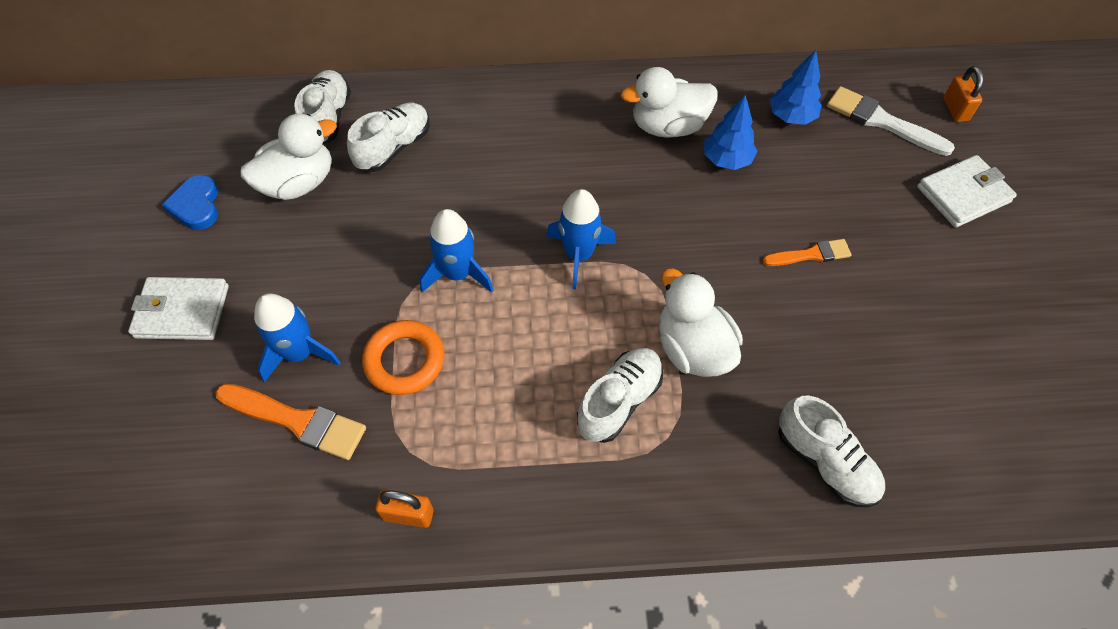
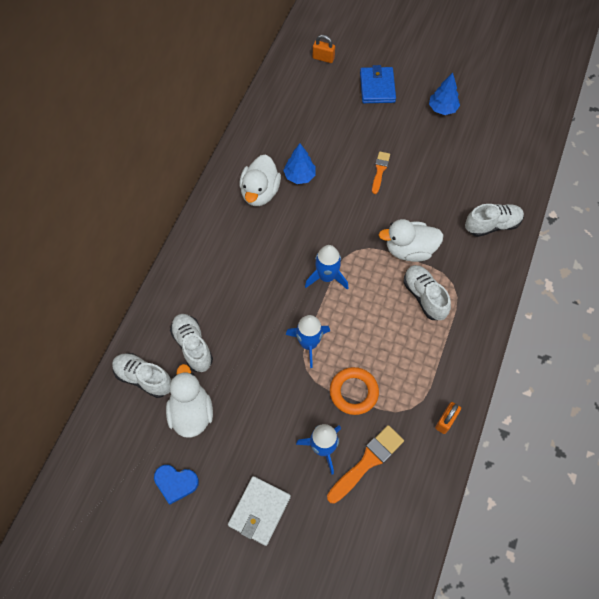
camera: 65 degrees left, 5 degrees up
blue tree [770,50,822,125] -> blue tree moved to [429,73,460,115]
white brush [827,86,955,156] -> none
white wallet [917,155,1017,228] -> blue wallet [360,65,396,103]

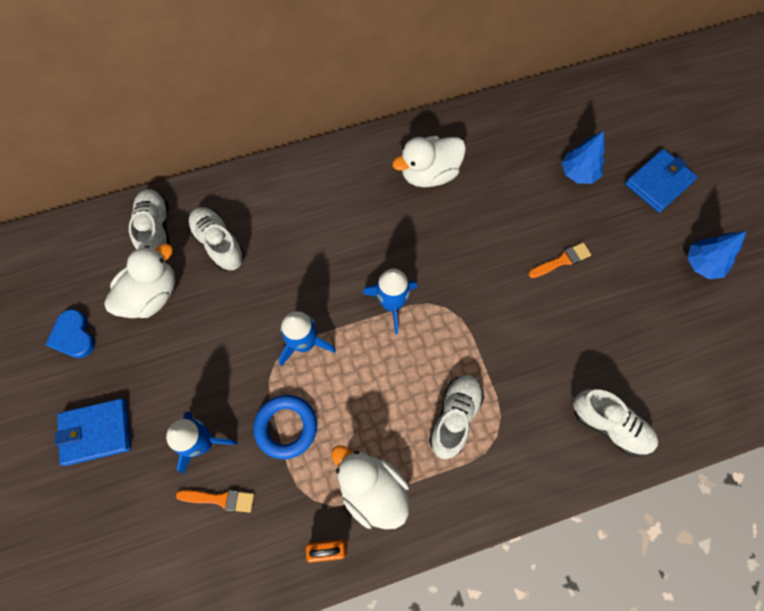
camera: 50 degrees right, 5 degrees up
white shoe [170,314,213,372] -> white shoe turned 60 degrees counterclockwise [188,207,245,271]
white wallet [228,476,291,546] -> blue wallet [55,398,131,466]
blue tree [283,143,316,184] -> blue tree moved to [562,131,605,184]
orange padlock [313,35,335,63] -> none
orange brush [327,425,404,504] -> orange brush [176,490,254,513], size x0.62
orange ring [330,367,379,415] -> blue ring [253,395,317,459]
white duck [379,219,444,262] -> white duck moved to [332,445,409,529]

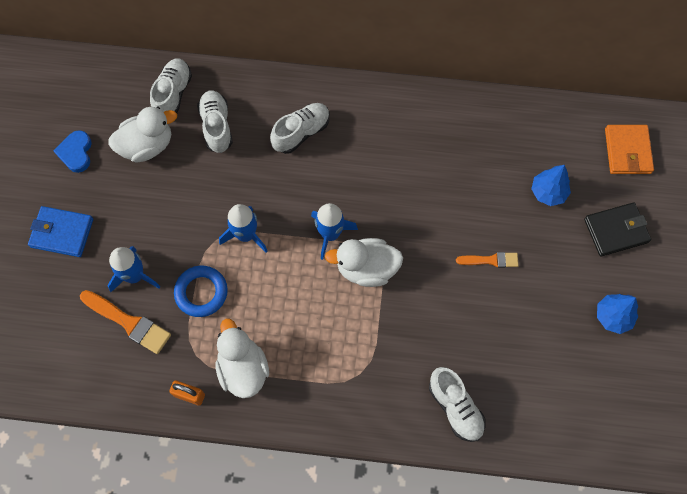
camera: 25 degrees right, 0 degrees up
orange brush [176,490,254,513] -> orange brush [80,290,171,354], size x1.61
white duck [392,136,466,187] -> white duck moved to [325,238,403,287]
white shoe [429,375,484,459] -> white shoe moved to [270,103,330,154]
blue wallet [625,149,698,213] -> black wallet [584,202,651,256]
none -> orange wallet [605,125,654,174]

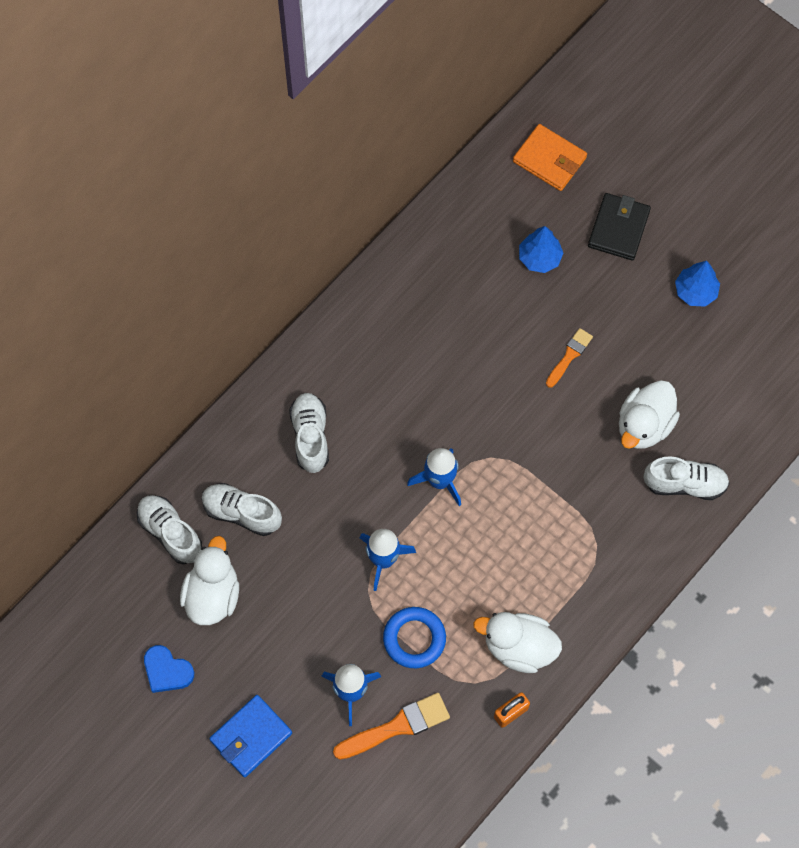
camera: 55 degrees left, 0 degrees up
white duck [325,238,403,287] -> white duck moved to [619,380,680,449]

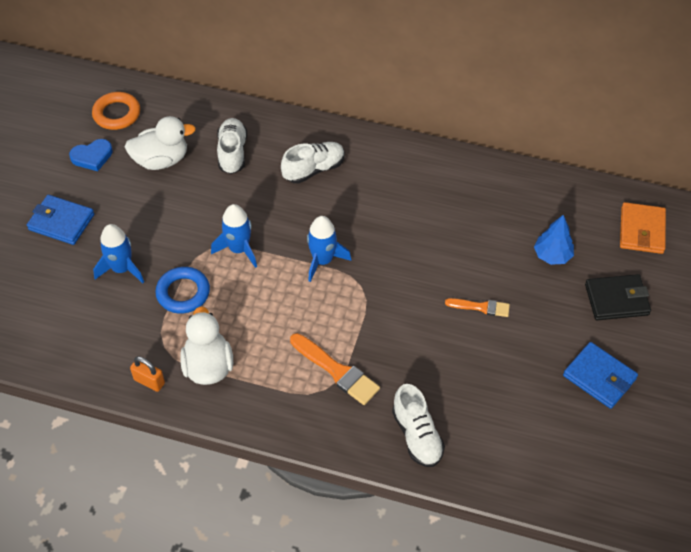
camera: 65 degrees right, 15 degrees down
white shoe [137,495,202,564] -> none
blue heart [144,645,194,693] -> blue heart turned 120 degrees counterclockwise [69,139,113,171]
orange brush [333,693,450,760] -> orange brush moved to [290,333,380,405]
white duck [619,380,680,449] -> none
blue tree [675,261,720,307] -> blue wallet [563,342,638,409]
none -> orange ring [92,92,140,130]

